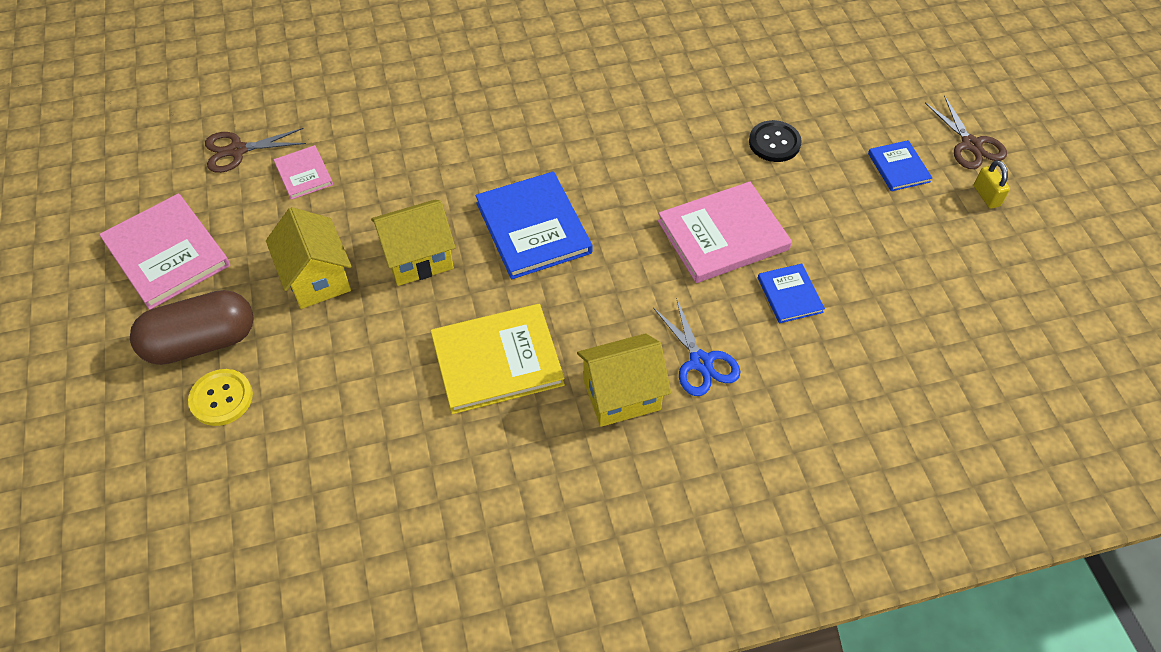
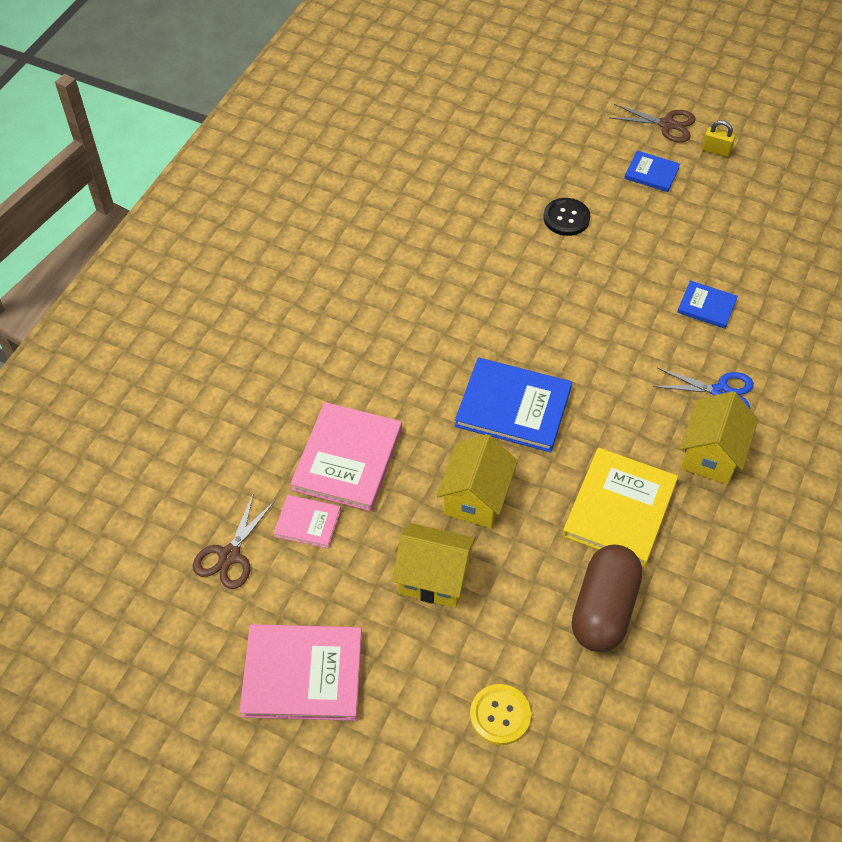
camera: 50 degrees left, 0 degrees up
brown capsule [130,290,254,365] -> brown capsule moved to [572,545,642,652]
pink book [658,181,792,283] -> pink book moved to [290,402,402,511]

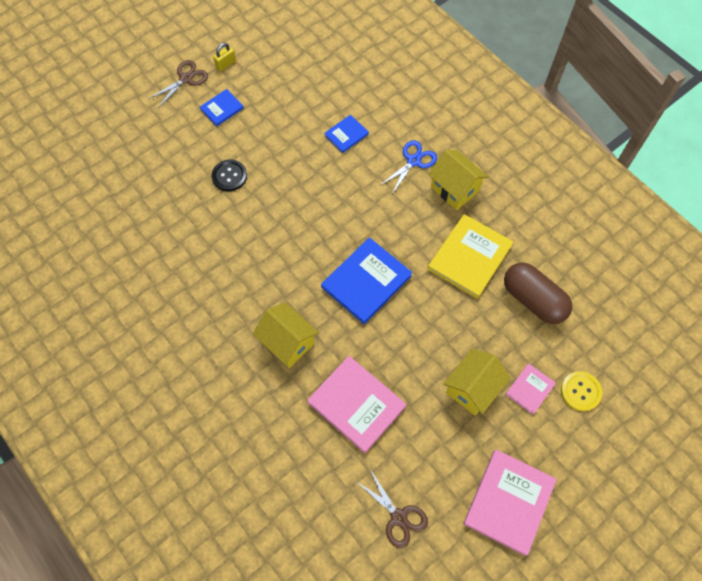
camera: 65 degrees left, 10 degrees up
pink book [274,495,341,548] -> pink book moved to [505,363,556,415]
yellow house [436,434,518,528] -> yellow house moved to [253,303,319,368]
yellow book [562,448,678,567] -> yellow book turned 75 degrees clockwise [428,214,513,299]

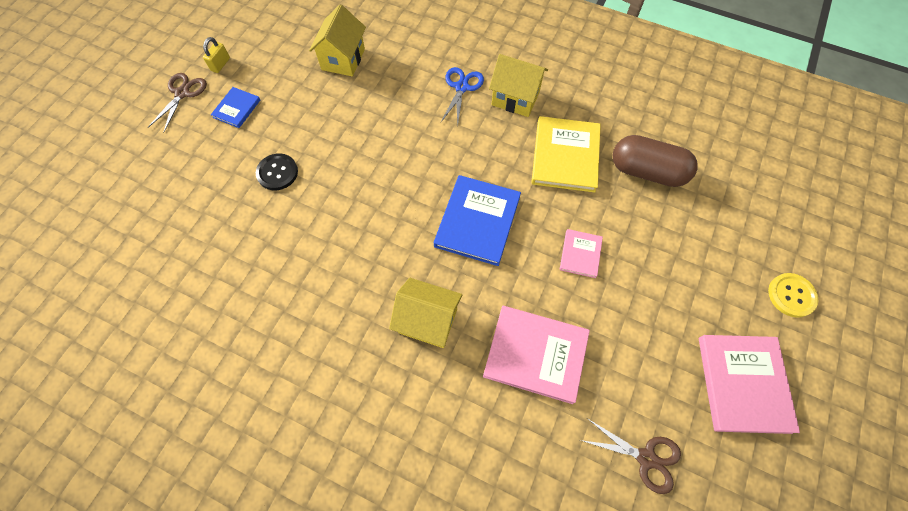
camera: 25 degrees left, 0 degrees up
blue book [325,115,369,153] -> none
yellow house [444,349,511,416] -> yellow house moved to [309,5,366,76]
pink book [505,363,556,415] -> pink book moved to [560,229,603,278]
yellow button [561,371,602,411] -> yellow button moved to [768,273,818,318]

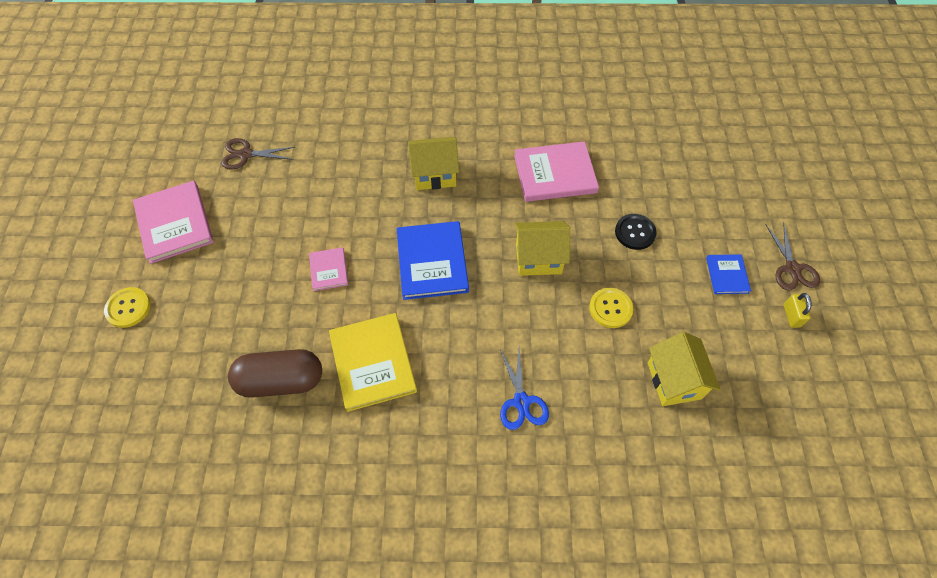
camera: 155 degrees right, 5 degrees down
pink book [483,306,590,404] -> pink book moved to [514,141,599,202]
yellow house [489,54,548,117] -> yellow house moved to [515,221,570,276]
none -> yellow button [589,288,634,328]

